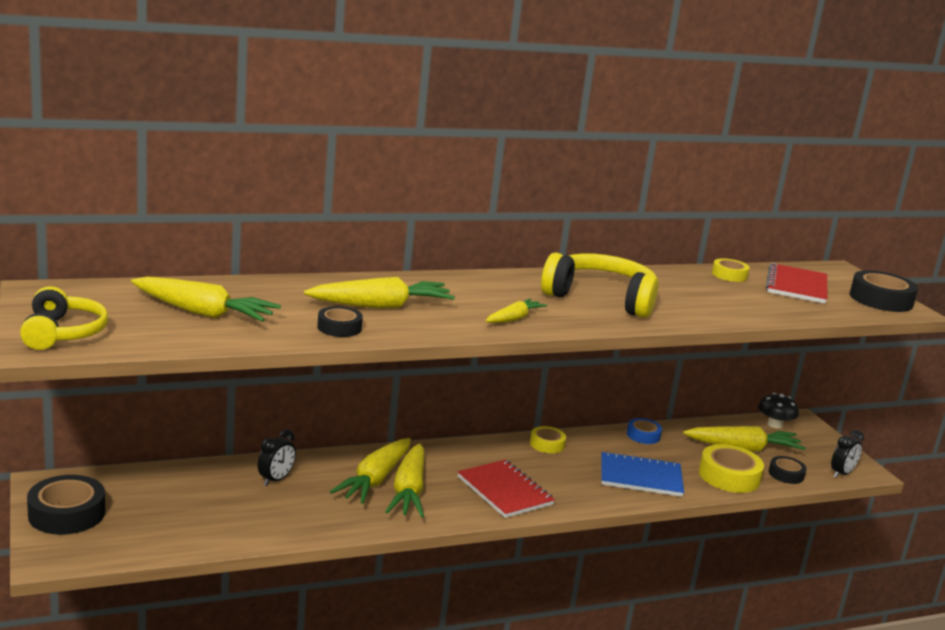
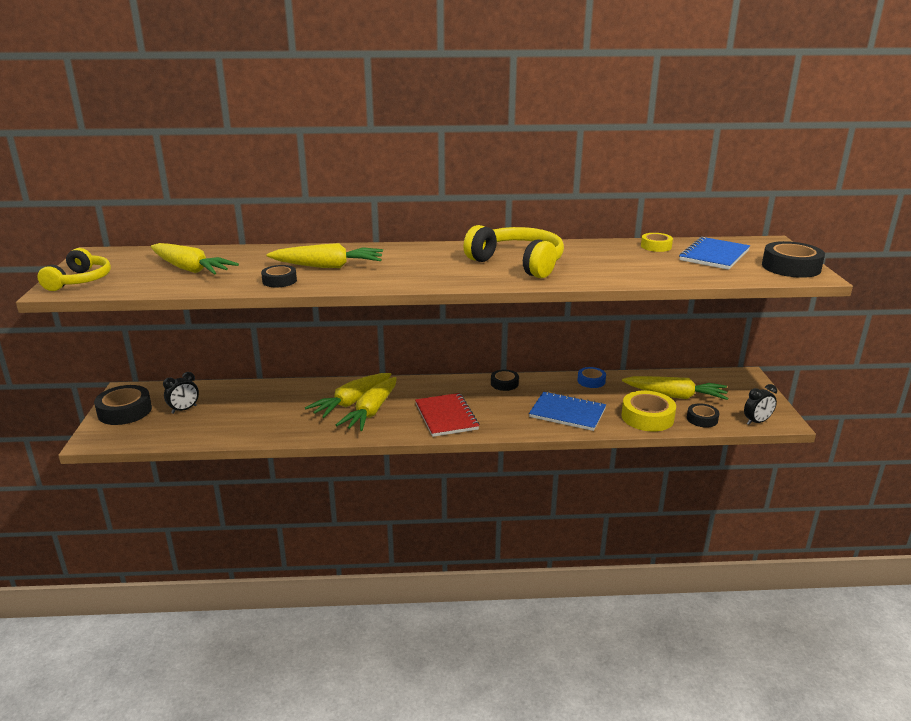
camera: 20 degrees right, 5 degrees up
black clock [258,429,296,486] -> black clock moved to [163,372,199,414]
yellow carrot [485,298,547,323] -> none
yellow tape [530,426,566,453] -> black tape [491,370,519,391]
black mushroom [758,393,799,429] -> none
red notebook [766,263,827,304] -> blue notebook [679,237,750,270]

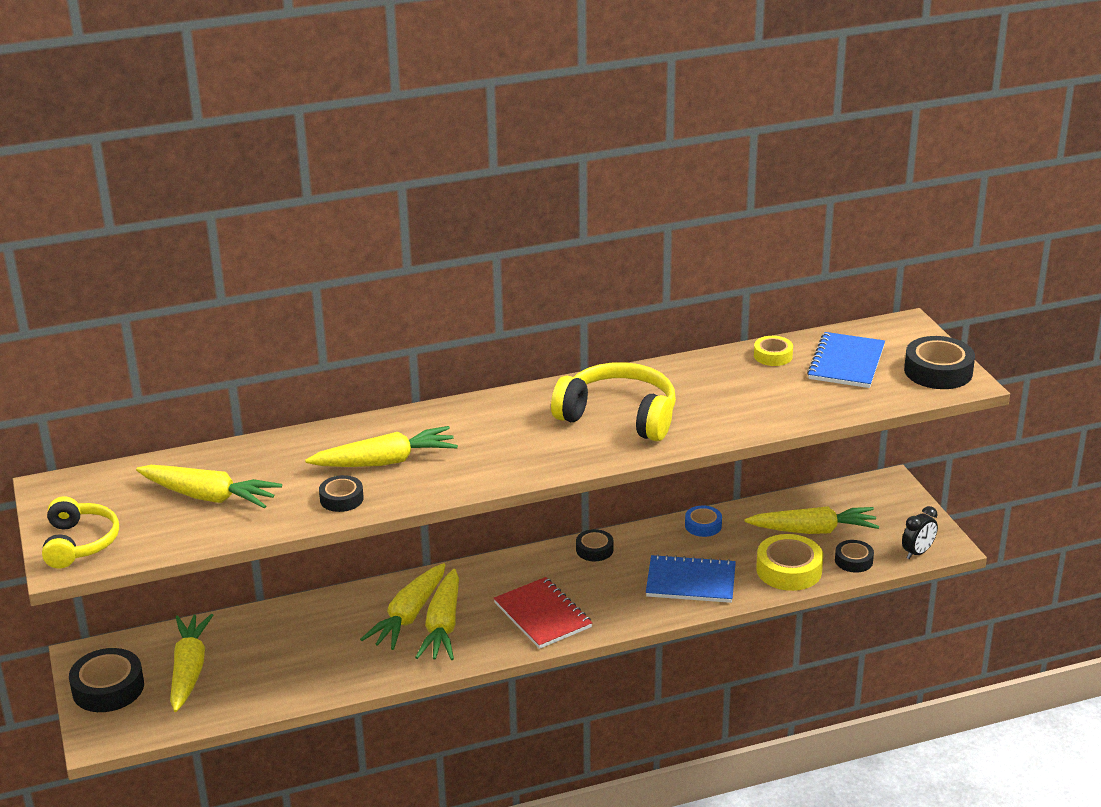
camera: 15 degrees left, 5 degrees up
black clock [163,372,199,414] -> yellow carrot [170,614,213,712]

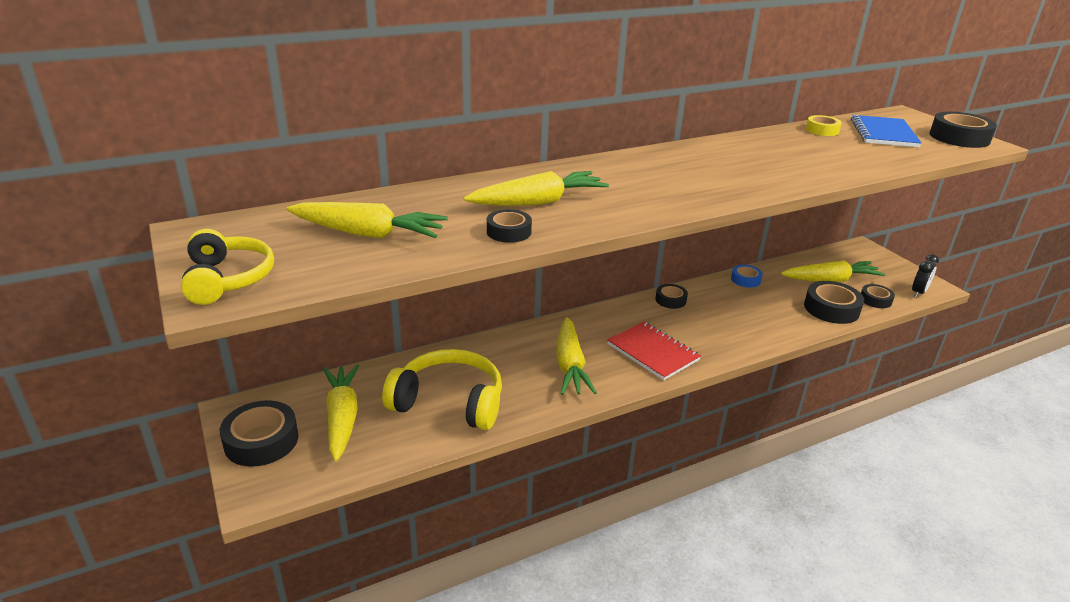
camera: 10 degrees left, 0 degrees up
yellow carrot [360,563,446,650] -> none
yellow headphones [551,362,676,441] -> yellow headphones moved to [382,349,502,430]
blue notebook [646,554,736,603] -> none
yellow tape [756,534,823,591] -> black tape [804,281,864,324]

